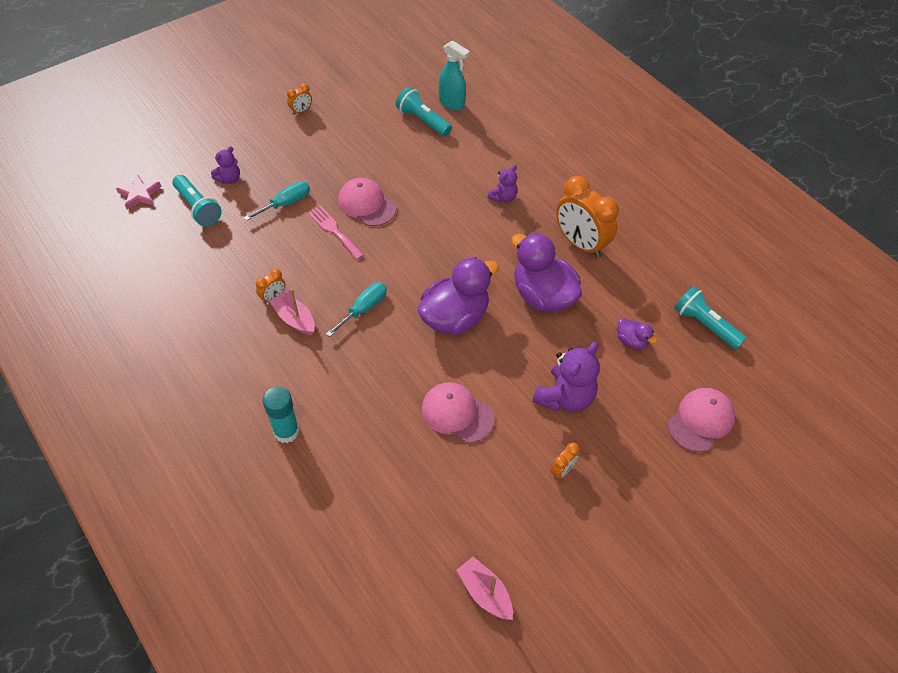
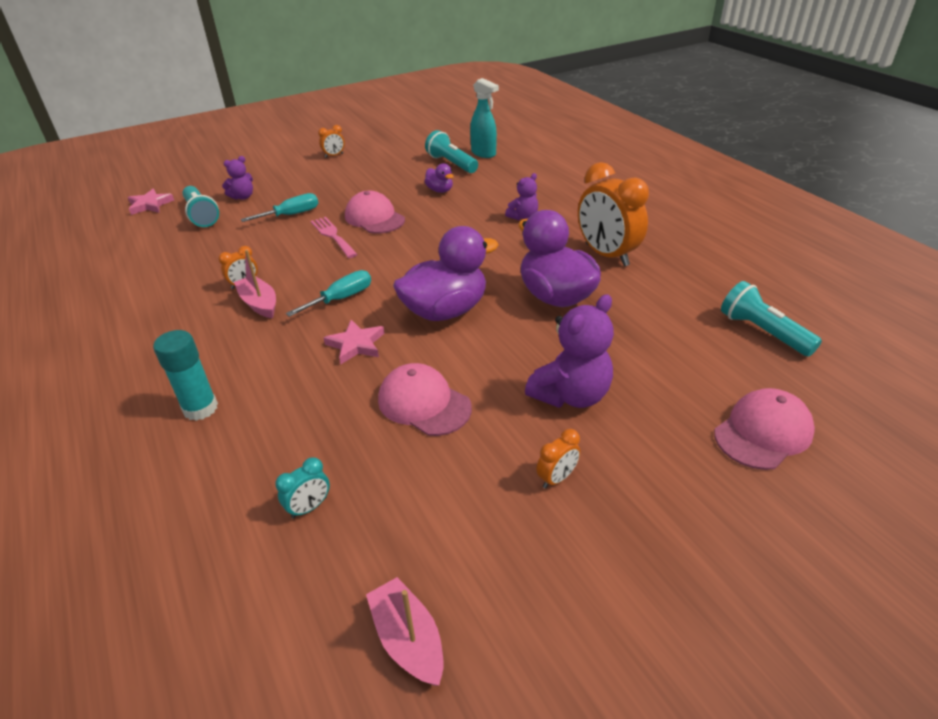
camera: 10 degrees right, 15 degrees down
purple duck [617,318,657,350] -> purple duck moved to [425,163,454,193]
none -> turquoise clock [275,457,330,519]
none -> pink star [324,320,385,364]

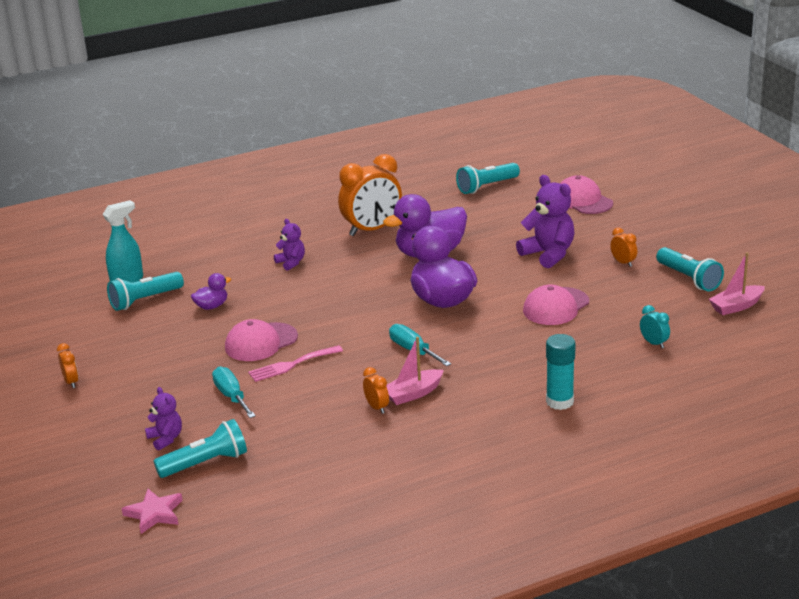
camera: 85 degrees left, 10 degrees down
pink star [324,320,385,364] -> none
none -> turquoise flashlight [656,247,724,291]

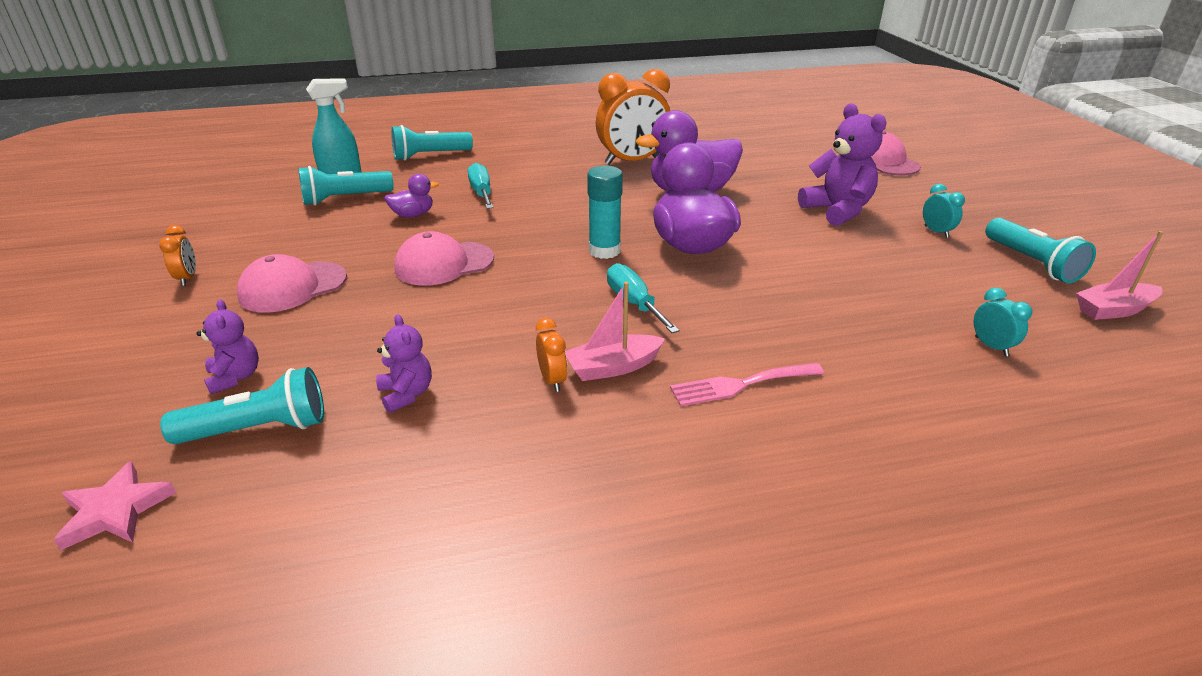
camera: 10 degrees right, 5 degrees up
turquoise screwdriver [212,367,256,418] -> turquoise screwdriver moved to [468,163,493,209]
pink fork [248,345,343,382] -> pink fork moved to [670,363,824,406]
purple teddy bear [274,219,305,271] -> purple teddy bear moved to [376,314,432,413]
turquoise flashlight [456,163,520,194] -> turquoise flashlight moved to [391,125,473,161]
pink cap [523,285,589,325] -> pink cap moved to [237,254,347,313]
turquoise glue stick [546,334,576,410] -> turquoise glue stick moved to [587,166,623,259]
orange clock [610,227,637,267] -> turquoise clock [923,184,965,238]

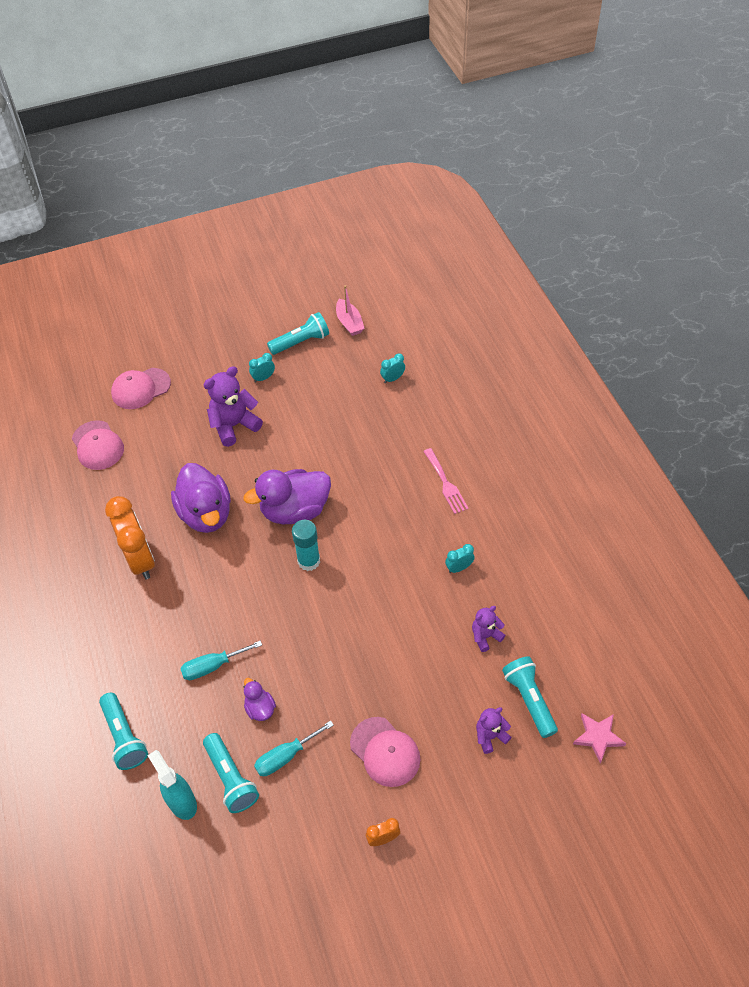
camera: 95 degrees left, 20 degrees up
pink cap [394,231,494,286] -> pink cap moved to [72,420,124,470]
orange clock [536,318,568,392] -> turquoise clock [445,544,475,573]
pink boat [565,282,665,381] -> none
turquoise screwdriver [607,263,680,333] -> turquoise screwdriver moved to [254,720,334,776]

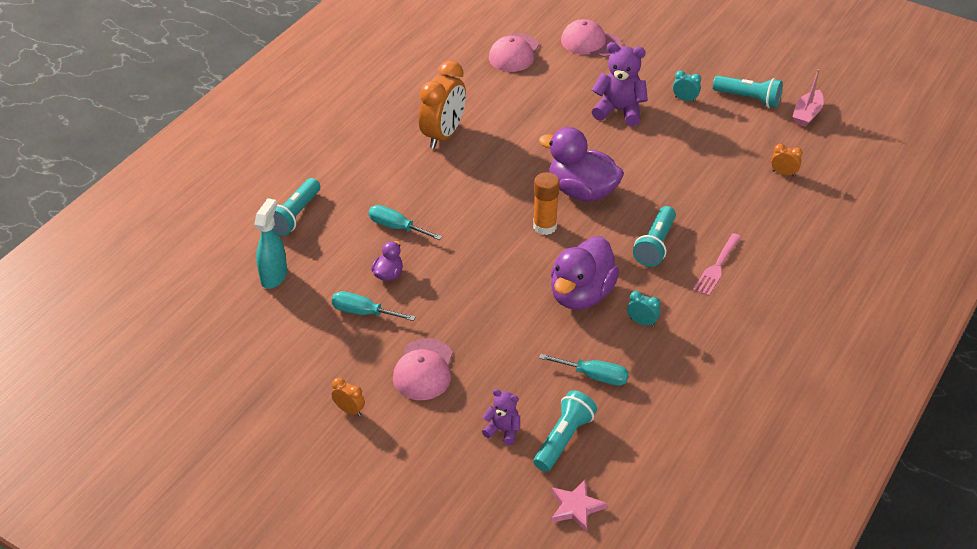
camera: 50 degrees right, 10 degrees down
purple duck [171,463,231,533] -> purple duck moved to [551,236,619,310]
turquoise flashlight [203,733,259,813] -> turquoise flashlight moved to [633,206,676,267]
turquoise glue stick [292,520,320,571] -> orange glue stick [533,172,560,235]
turquoise clock [380,353,405,383] -> orange clock [771,144,803,176]
purple teddy bear [472,606,506,652] -> turquoise screwdriver [539,354,629,386]

